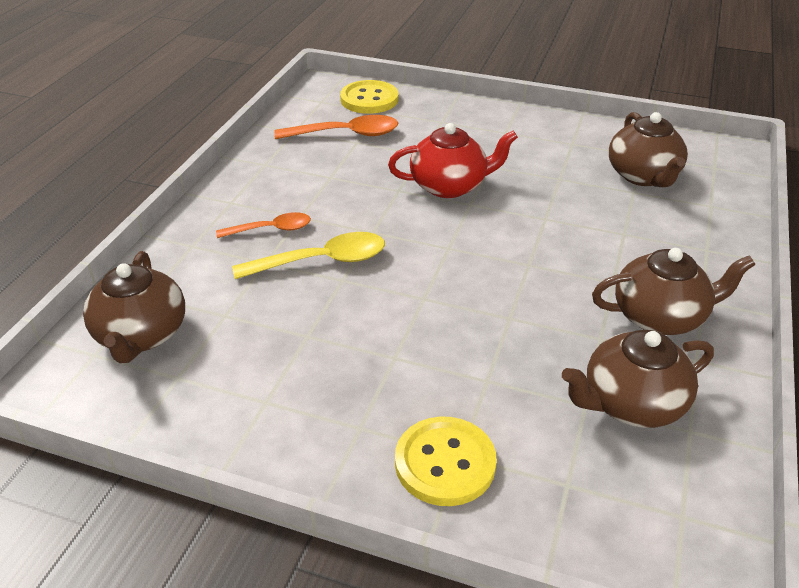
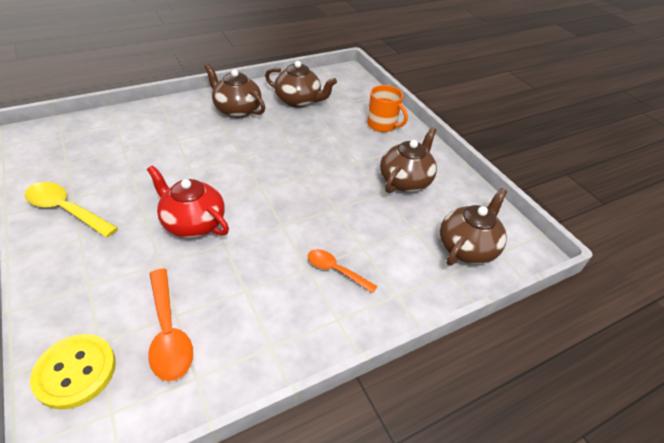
camera: 140 degrees left, 5 degrees up
yellow spoon [232,232,385,279] -> yellow spoon moved to [25,182,118,237]
orange spoon [274,115,398,139] -> orange spoon turned 150 degrees counterclockwise [148,268,193,381]
yellow button [395,417,497,506] -> orange mug [367,85,408,132]
brown teapot [609,112,688,187] -> brown teapot moved to [380,127,437,193]

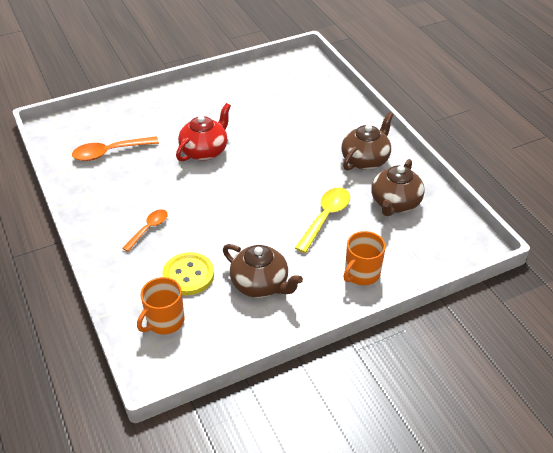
camera: 95 degrees right, 0 degrees up
yellow spoon [25,182,118,237] -> yellow spoon moved to [295,187,350,253]
yellow button [30,334,116,410] -> yellow button moved to [163,252,214,295]
brown teapot [440,188,507,266] -> orange mug [137,277,184,335]

